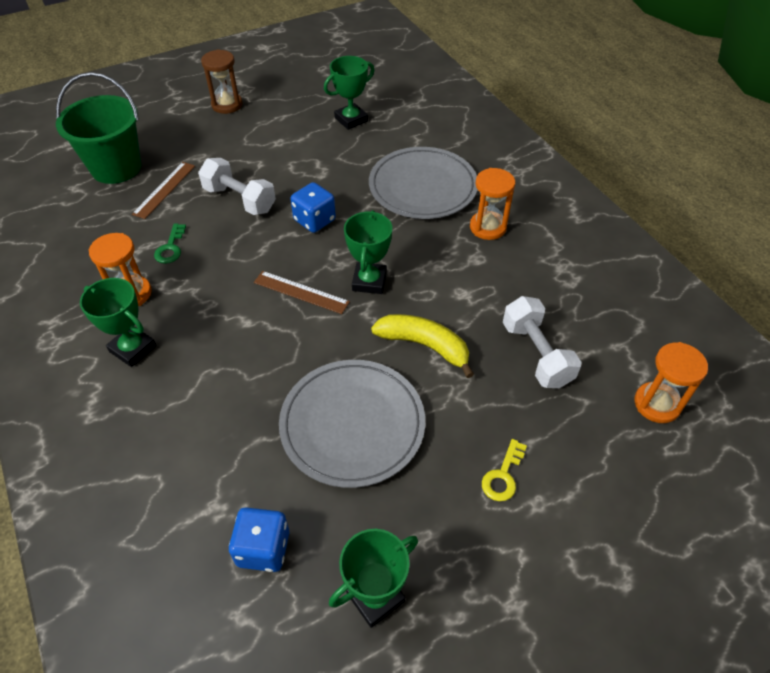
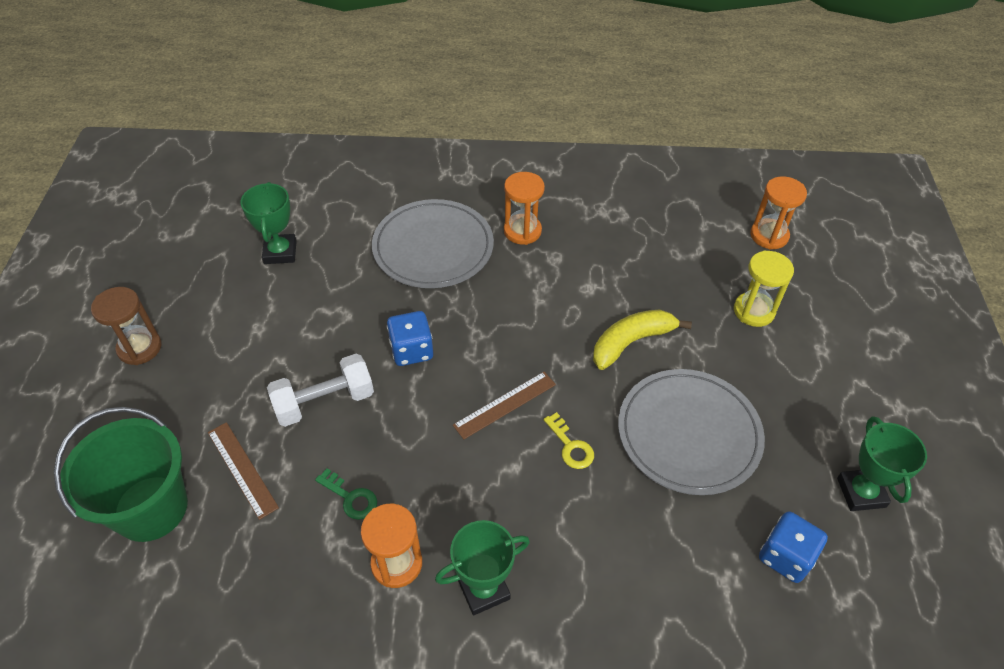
camera: 60 degrees left, 0 degrees up
green trophy [344,210,392,294] -> none
yellow key [482,439,527,501] -> yellow key moved to [544,412,594,469]
white dumbbell [503,296,582,388] -> none
none -> yellow hourglass [734,250,794,327]

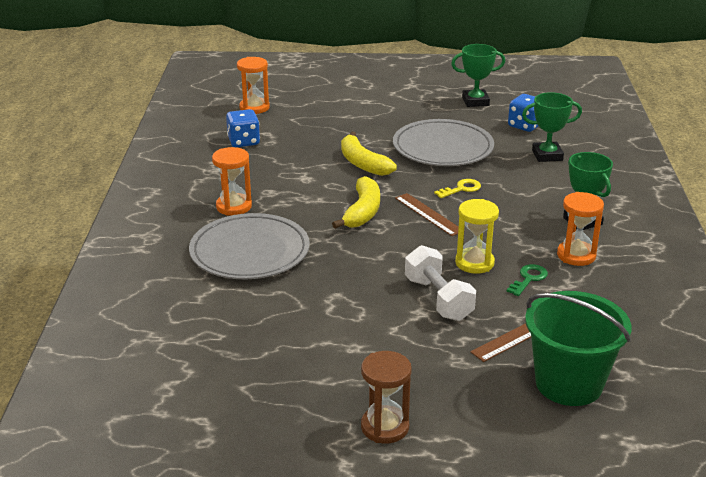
camera: 90 degrees left, 20 degrees down
green trophy [241,182,297,264] -> green trophy moved to [522,92,582,162]
blue dice [387,311,433,366] -> blue dice moved to [226,109,260,147]
yellow hourglass [734,250,794,327] -> yellow hourglass moved to [455,199,499,274]
none -> yellow banana [332,176,380,229]

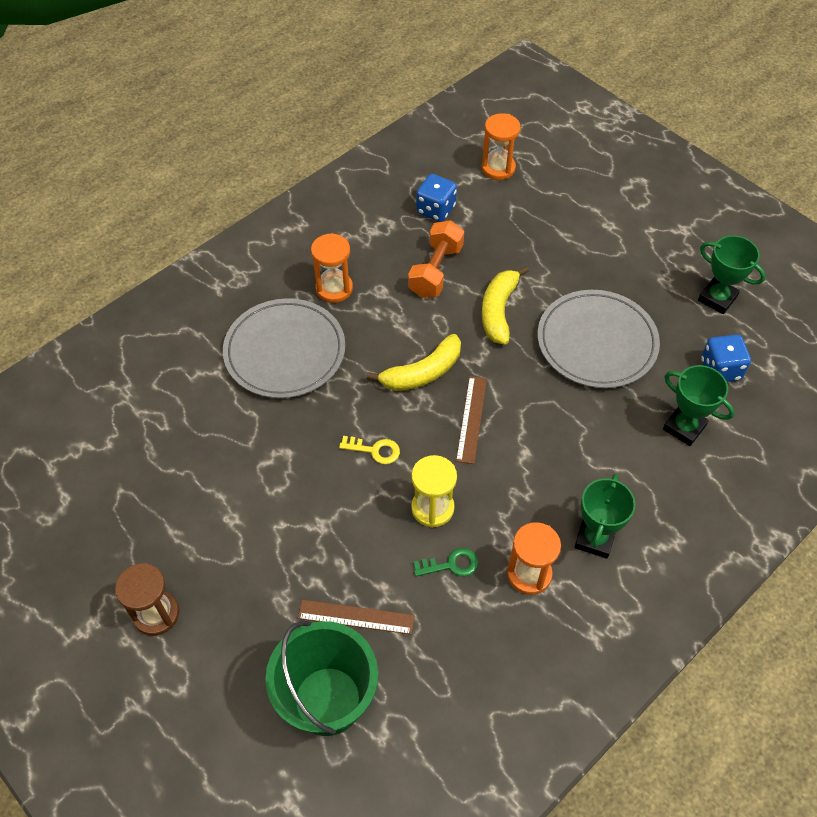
camera: 45 degrees right, 25 degrees up
white dumbbell [405,245,476,321] -> none
yellow key [434,179,481,198] -> yellow key moved to [339,436,400,464]
none -> orange dumbbell [408,220,464,298]

